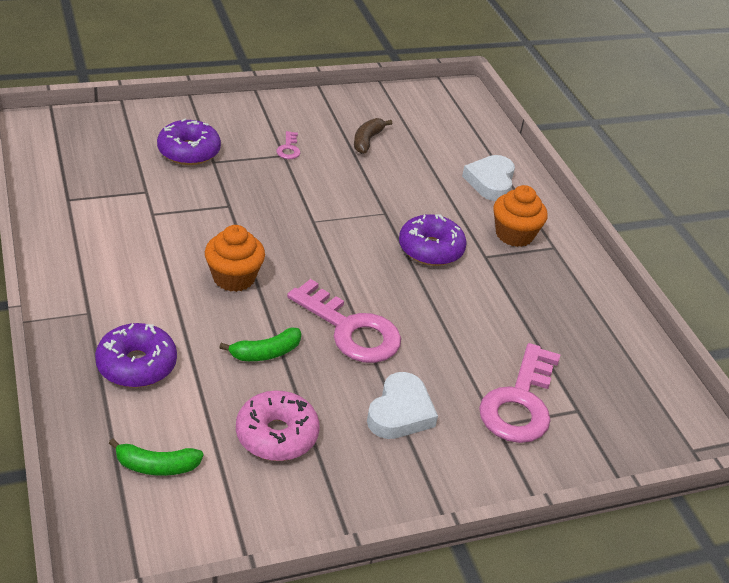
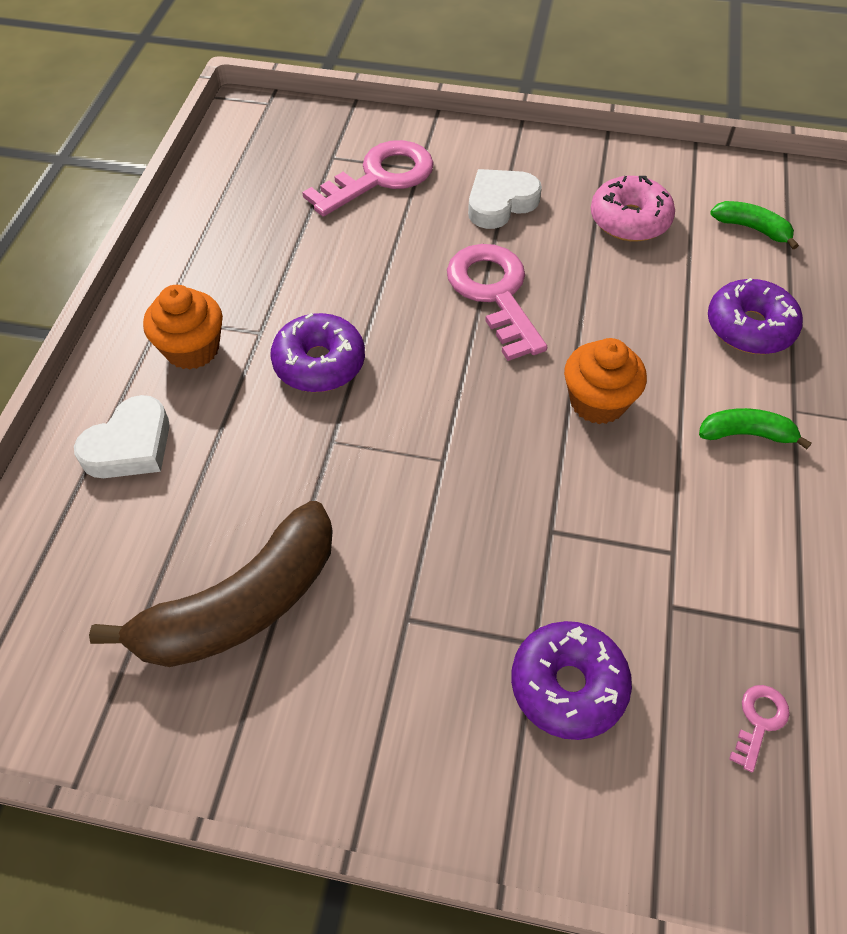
camera: 145 degrees left, 15 degrees up
green banana [219,328,301,361] -> green banana moved to [699,408,812,449]
pink key [276,131,300,159] -> pink key moved to [729,685,790,772]
brown banana [354,118,393,154] -> brown banana [89,501,333,667], size x2.10

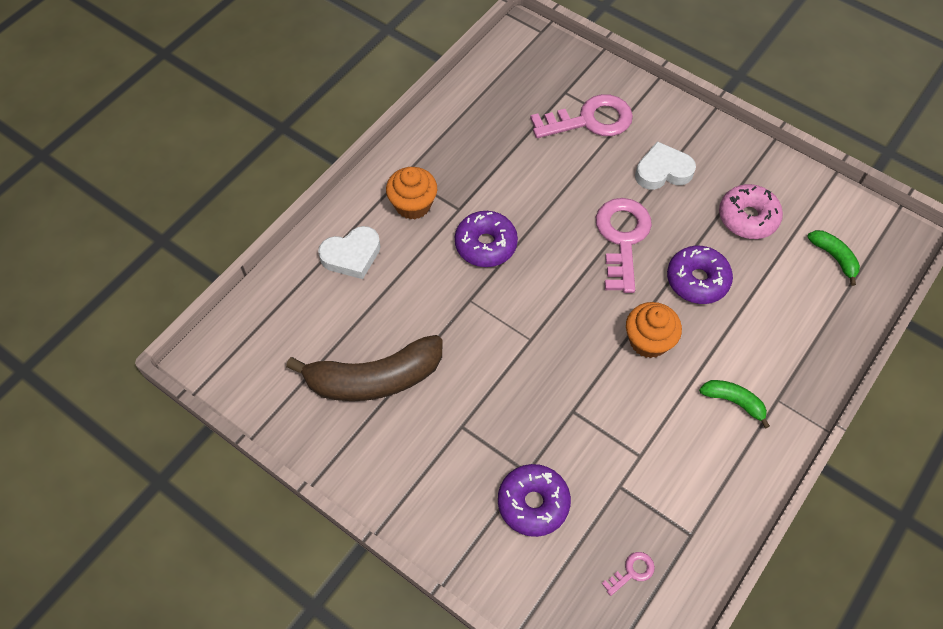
camera: 25 degrees right, 5 degrees up
purple donut [708,278,803,354] -> purple donut moved to [667,246,733,304]

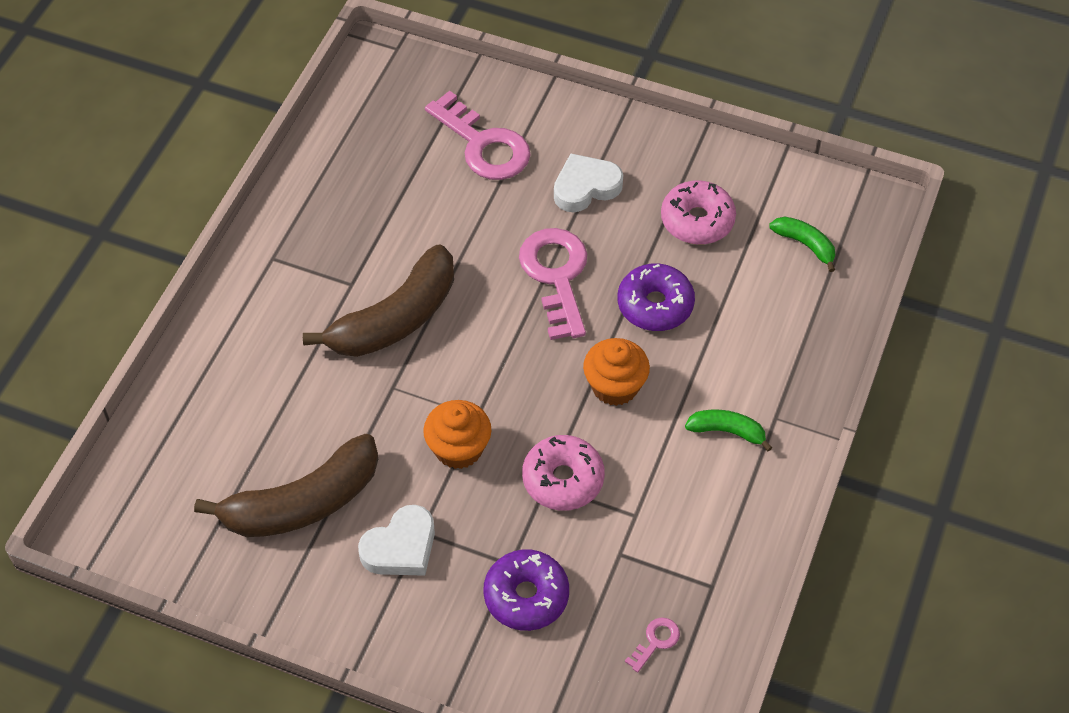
camera: 15 degrees left, 5 degrees down
white heart [318,226,381,279] -> white heart moved to [358,505,435,576]
orange cupcake [386,167,437,219] -> orange cupcake moved to [423,400,491,469]
purple donut [455,211,518,267] -> brown banana [303,244,454,357]
pink key [530,94,633,138] -> pink key turned 75 degrees clockwise [425,91,531,180]
none -> pink donut [522,435,605,511]

